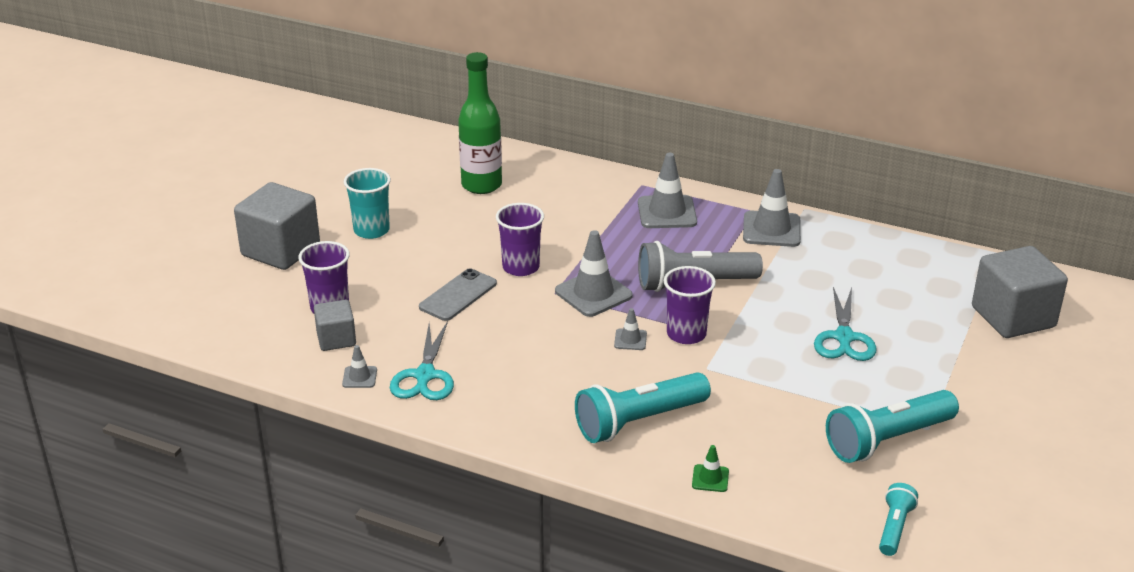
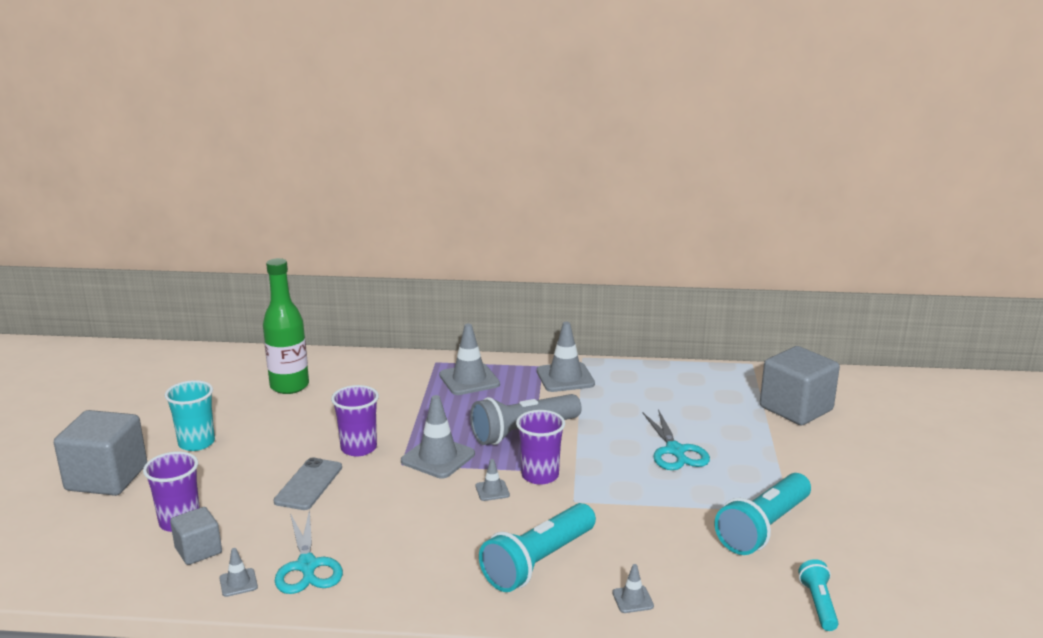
camera: 20 degrees left, 10 degrees down
green traffic cone [692,445,729,492] -> grey traffic cone [612,564,654,613]

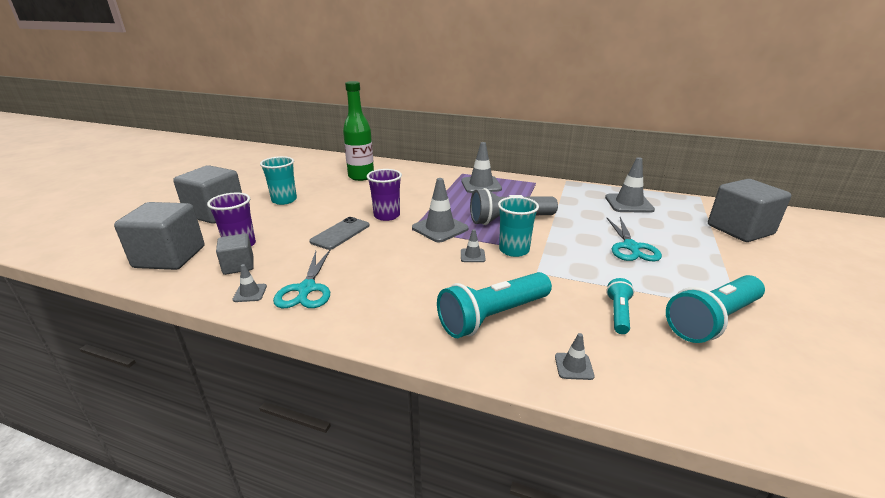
camera: 15 degrees right, 5 degrees up
purple cup [516,410,565,485] -> turquoise cup [498,197,539,257]
grey traffic cone [537,322,595,392] -> grey traffic cone moved to [605,157,655,213]
turquoise flashlight [798,559,839,631] -> turquoise flashlight moved to [606,278,634,334]
none -> grey cube [114,202,204,270]

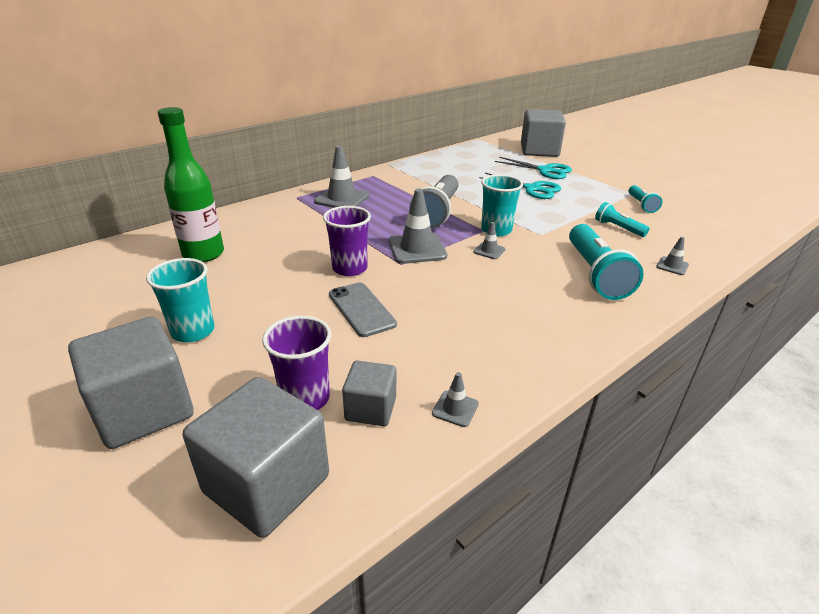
camera: 60 degrees left, 5 degrees up
turquoise scissors [273,249,331,308] -> turquoise scissors moved to [495,157,572,179]
grey traffic cone [605,157,655,213] -> none
turquoise flashlight [666,275,765,343] -> turquoise flashlight [629,185,662,213], size x0.53

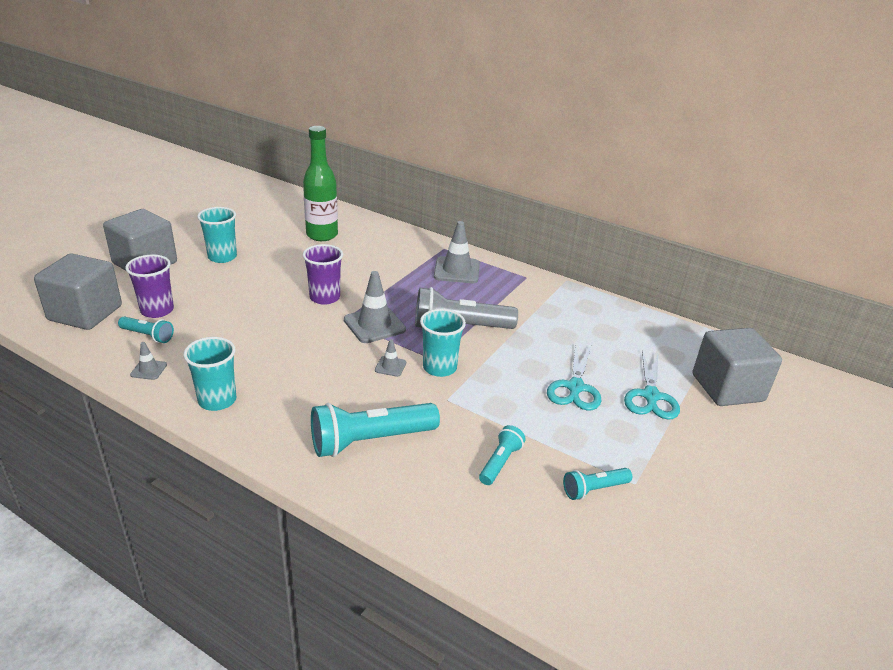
camera: 70 degrees right, 0 degrees up
grey phone [329,282,397,337] -> none
grey cube [342,361,396,426] -> turquoise flashlight [118,317,174,343]
grey traffic cone [656,237,689,275] -> none
none -> turquoise cup [183,337,236,411]

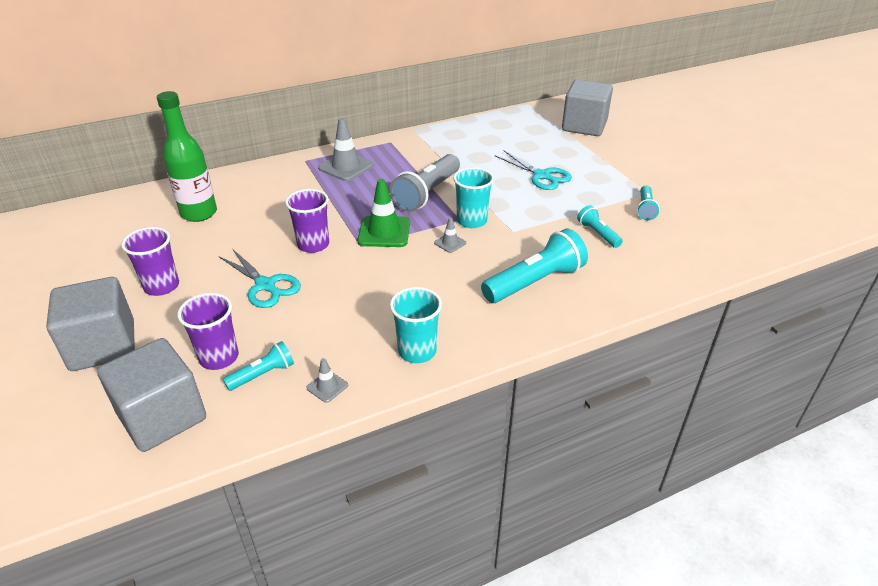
camera: 55 degrees left, 5 degrees up
turquoise cup [197,207,237,263] -> purple cup [121,227,179,296]
turquoise flashlight [311,403,440,457] -> turquoise flashlight turned 135 degrees counterclockwise [481,229,588,303]
grey traffic cone [344,271,406,343] -> green traffic cone [357,179,410,247]
turquoise scissors [624,351,680,420] -> turquoise scissors moved to [219,250,301,308]

